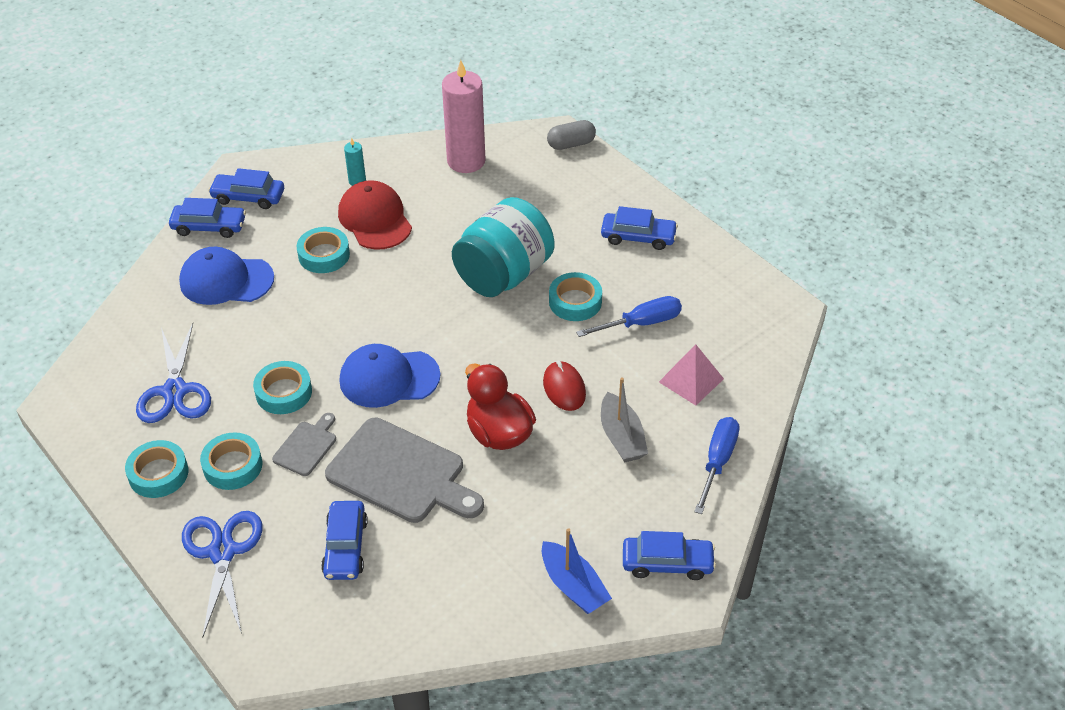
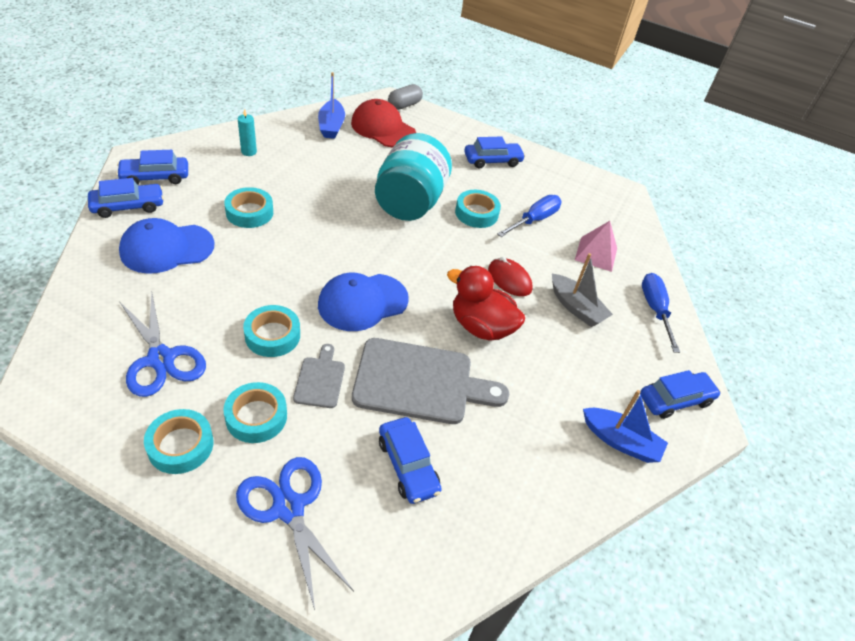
camera: 30 degrees left, 0 degrees up
red cap [338,180,412,250] -> red cap moved to [351,99,416,147]
pink candle [442,60,486,173] -> blue boat [318,72,345,139]

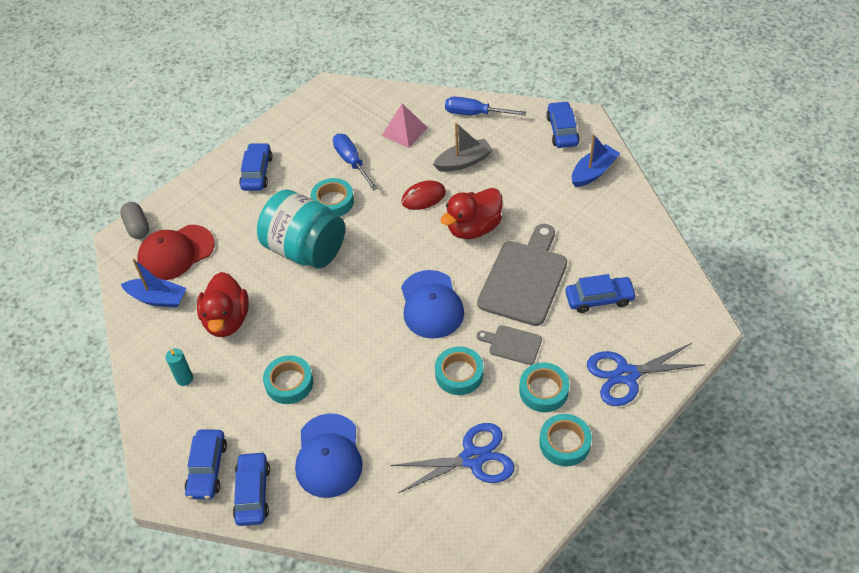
camera: 65 degrees left, 5 degrees up
none -> red duck [197,272,249,337]

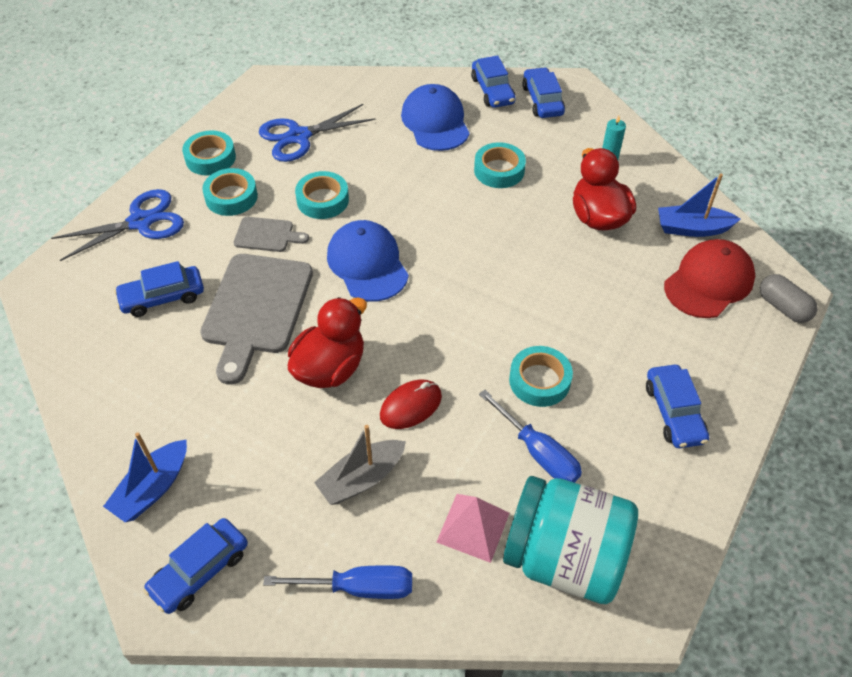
camera: 165 degrees right, 0 degrees up
turquoise jar [257,189,345,268] -> turquoise jar moved to [503,476,638,604]
blue car [546,101,580,148] -> blue car turned 60 degrees clockwise [143,518,248,614]

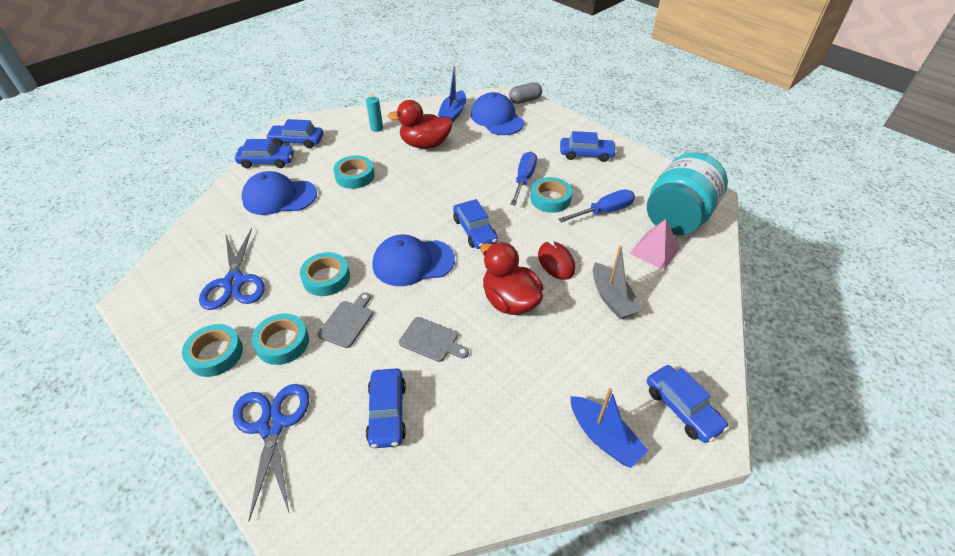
camera: 75 degrees left, 5 degrees down
grey cutting board [200,254,313,385] -> grey cutting board [399,317,469,362], size x0.49
blue screwdriver [263,565,412,599] -> blue screwdriver moved to [510,152,537,206]
red cap [664,239,755,318] -> blue cap [471,92,525,135]
none -> blue car [453,199,498,249]

